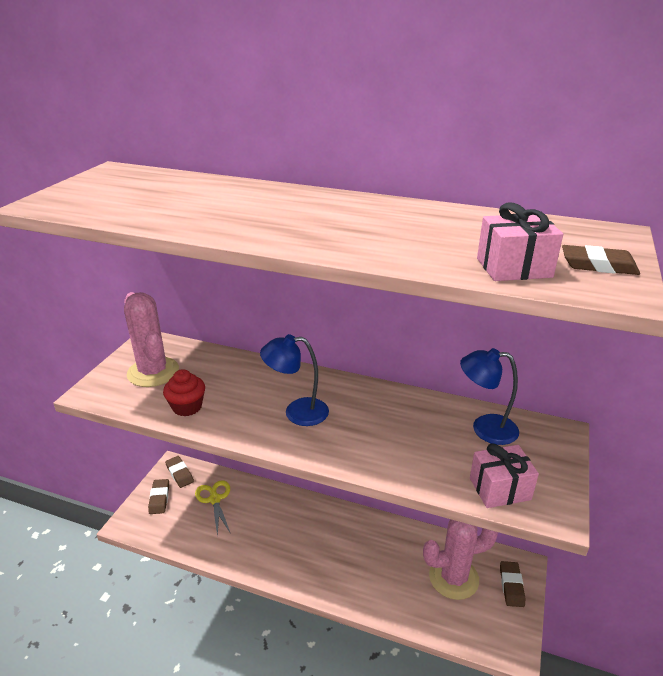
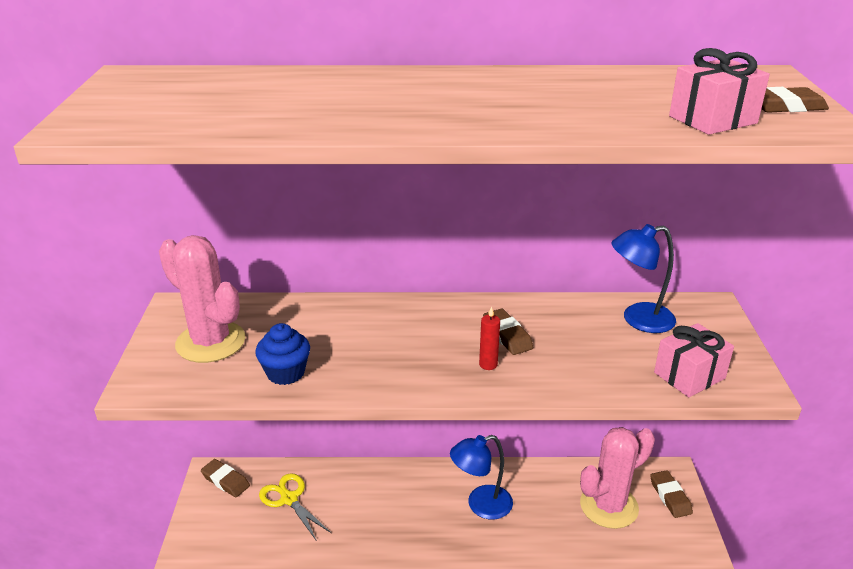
camera: 20 degrees left, 0 degrees up
brown eraser [148,479,169,514] -> brown eraser moved to [483,309,533,355]
red cupcake [163,369,205,416] -> blue cupcake [255,323,310,385]
blue lamp [260,334,329,426] -> blue lamp moved to [450,435,513,520]
none -> red candle [479,306,500,370]

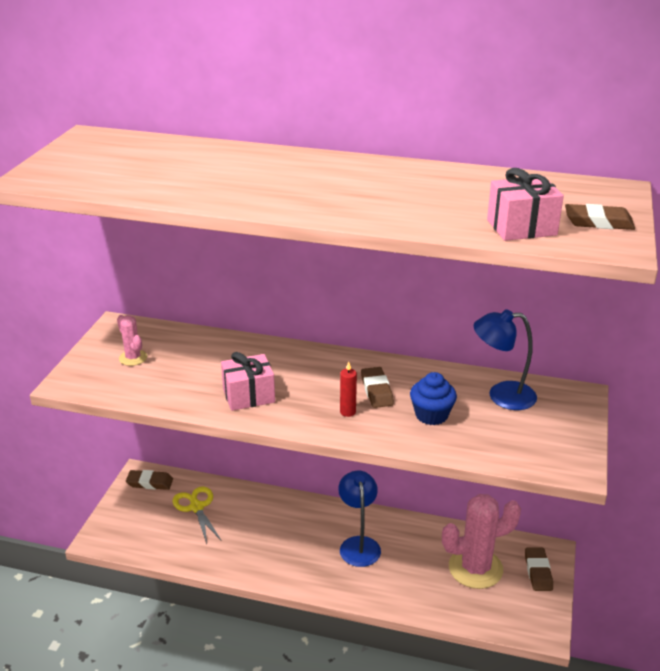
camera: 15 degrees right, 0 degrees up
pink cactus [159,235,245,363] -> pink cactus [117,315,147,366], size x0.49
brown eraser [201,459,250,497] -> brown eraser turned 45 degrees counterclockwise [126,470,173,490]
blue cupcake [255,323,310,385] -> blue cupcake moved to [410,372,457,425]
blue lamp [450,435,513,520] -> blue lamp turned 90 degrees clockwise [338,471,381,567]
pink gift [654,323,734,397] -> pink gift moved to [221,352,275,411]

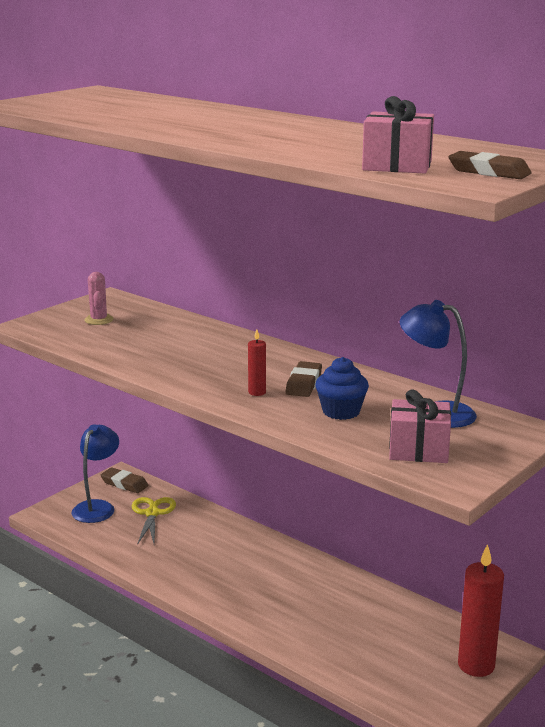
camera: 25 degrees right, 10 degrees down
pink gift [221,352,275,411] -> pink gift moved to [389,389,451,463]
blue lamp [338,471,381,567] -> blue lamp moved to [71,424,119,523]
pink cactus [442,494,521,589] -> none
brown eraser [525,548,553,591] -> red candle [458,544,504,677]

